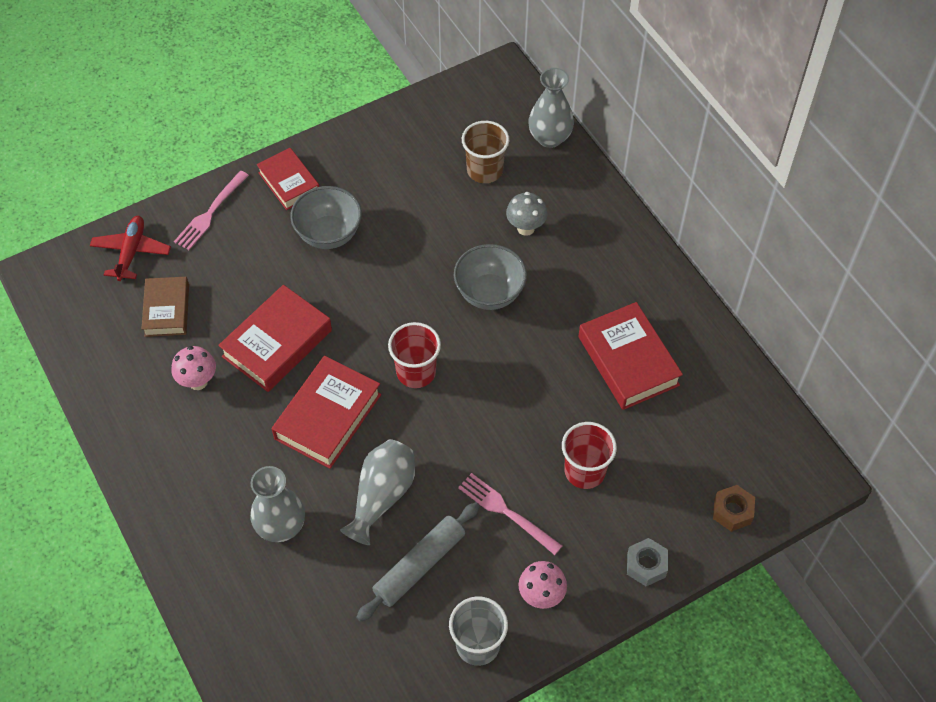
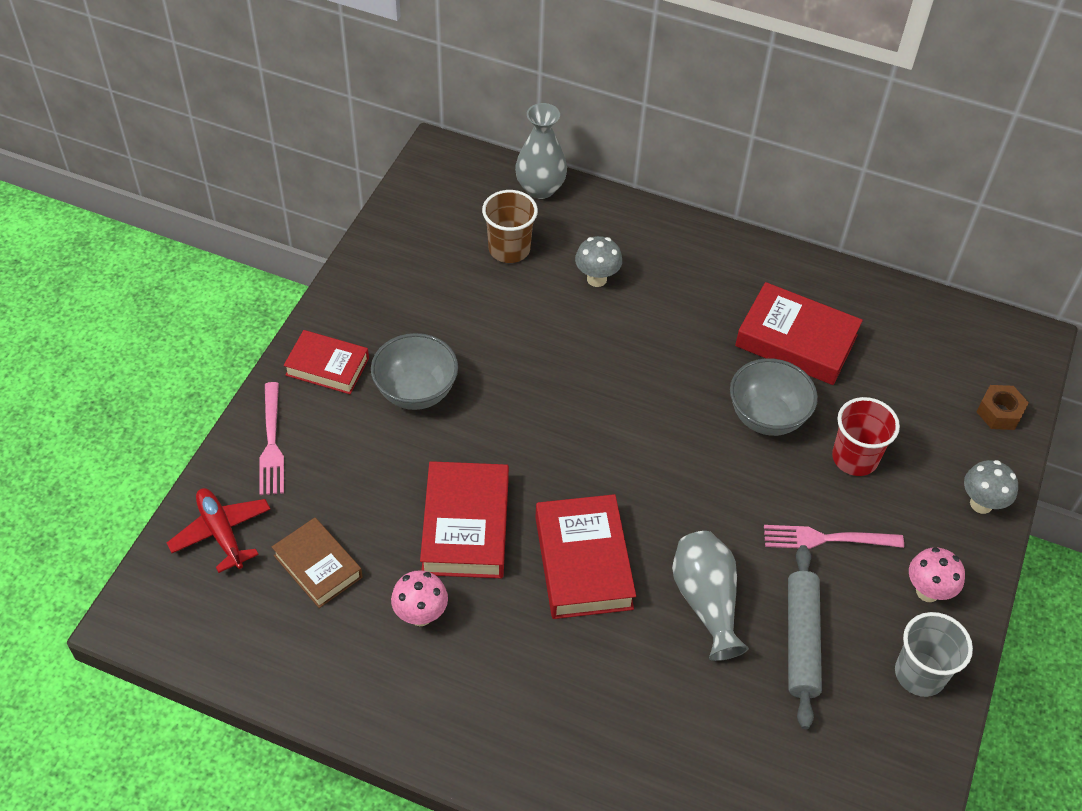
camera: 40 degrees left, 5 degrees down
grey vase [250,466,305,542] -> none
red cup [388,322,441,388] -> none
grey bowl [454,244,527,310] -> grey bowl moved to [730,358,818,436]
grey nut [627,538,668,586] -> grey mushroom [964,460,1018,514]

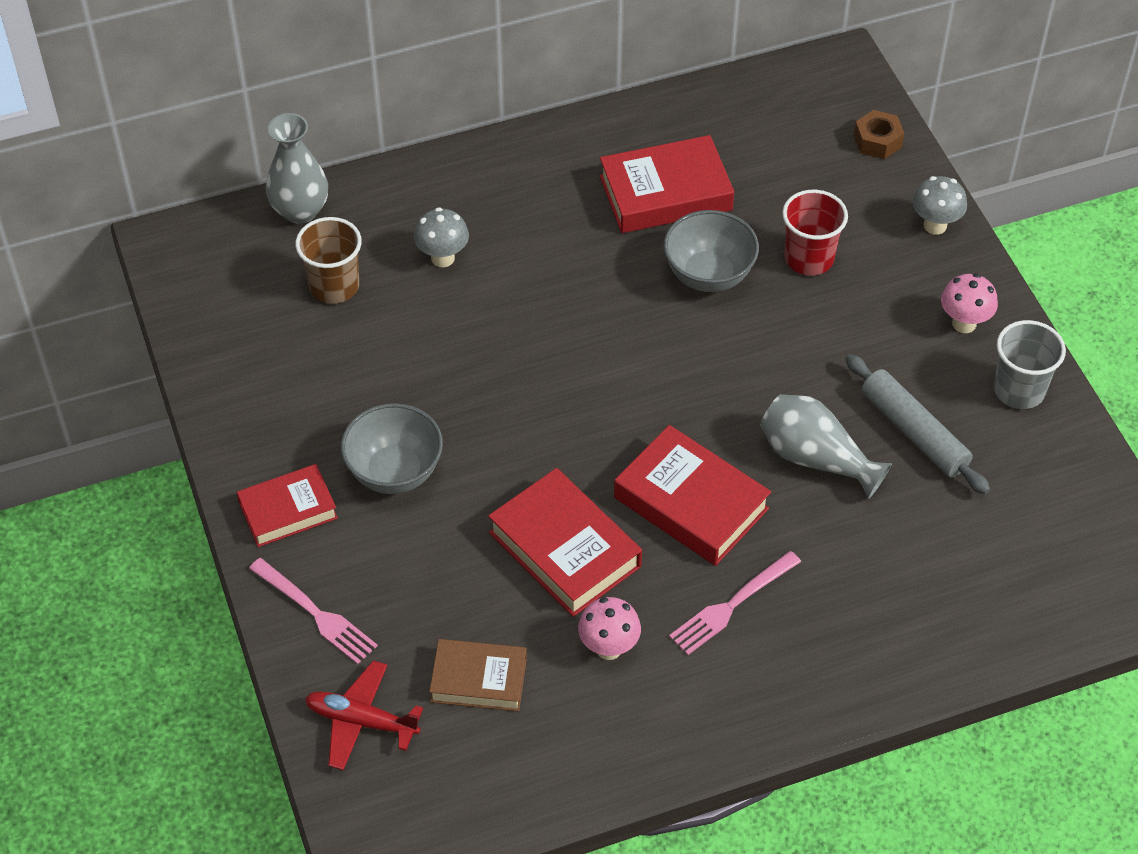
camera: 40 degrees left, 0 degrees up
pink fork [764,525,904,549] -> pink fork moved to [669,551,801,655]

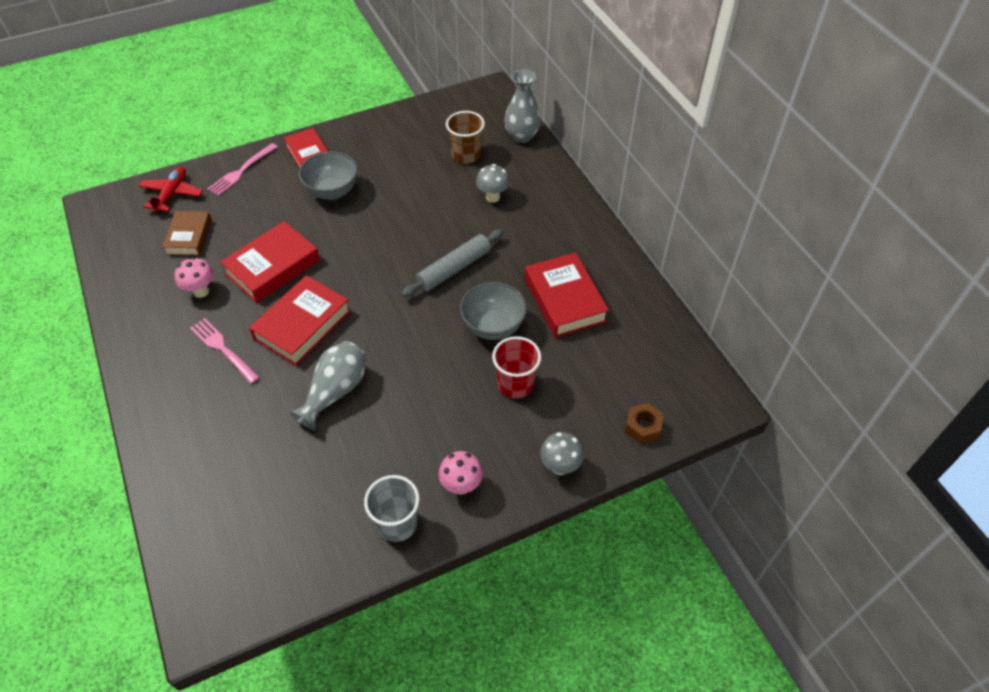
camera: 85 degrees right, 0 degrees up
grey rolling pin [846,354,990,494] -> grey rolling pin moved to [401,229,504,297]

